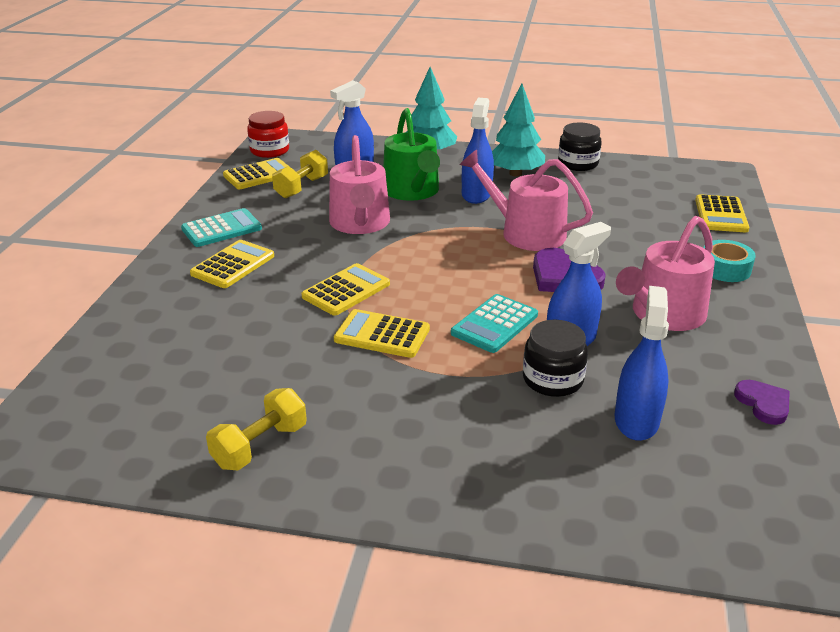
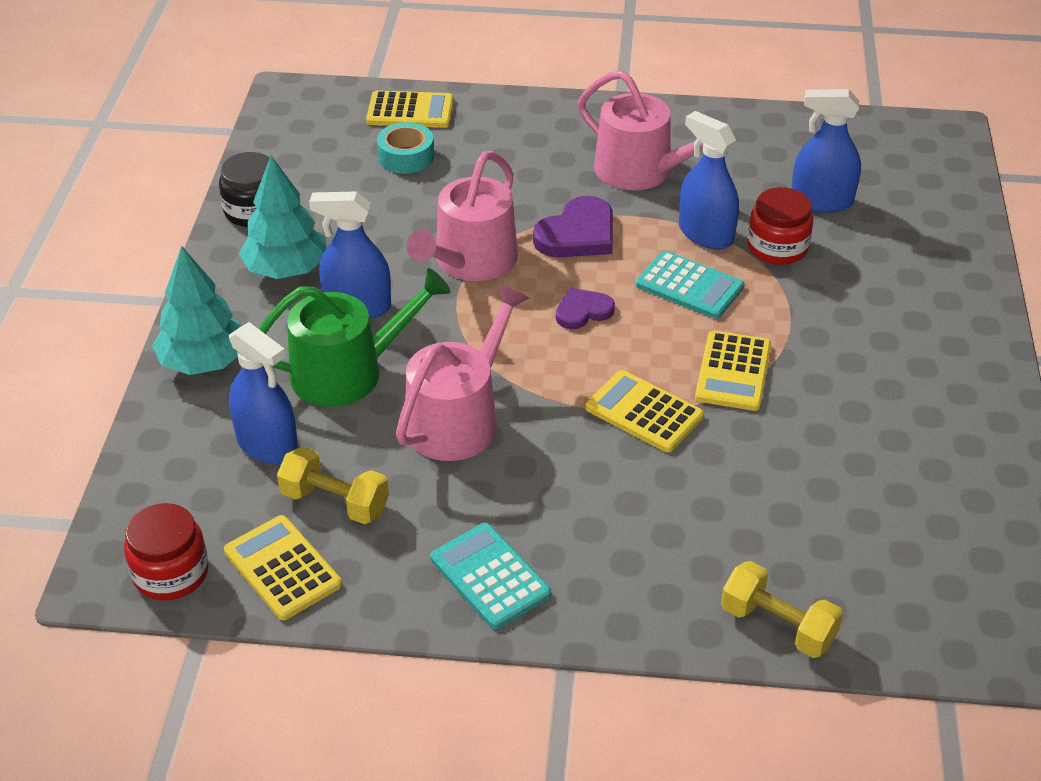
camera: 95 degrees left, 10 degrees up
yellow calculator [190,240,274,288] -> none
yellow dumbbell [206,388,307,470] -> yellow dumbbell moved to [721,561,843,658]
pink watering can [329,135,390,234] -> pink watering can turned 45 degrees counterclockwise [396,284,529,461]
black jar [523,320,588,397] -> red jar [747,187,813,265]
turquoise tape [704,240,756,282] -> turquoise tape moved to [377,122,434,174]
purple heart [734,380,790,425] -> purple heart moved to [556,288,615,329]

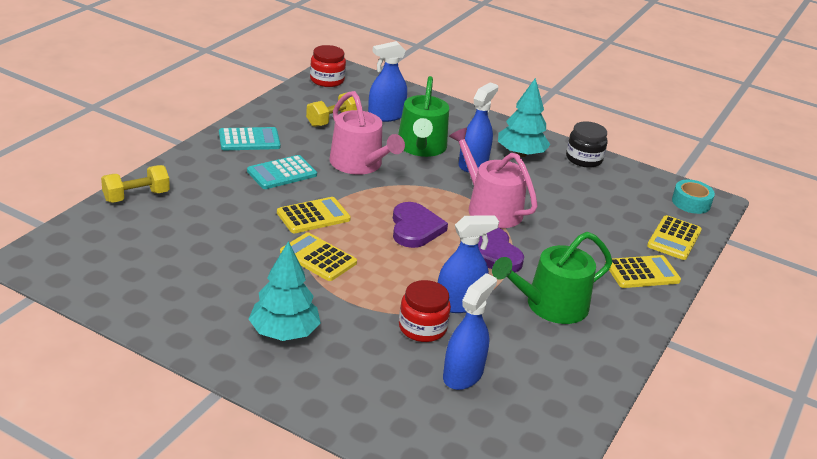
camera: 110 degrees right, 10 degrees down
turquoise tree [152,246,243,375] -> turquoise tree moved to [249,241,321,341]
yellow calculator [224,515,342,620] -> yellow calculator moved to [605,255,681,288]
turquoise tape [377,122,434,174] -> turquoise tape moved to [672,180,715,214]
purple heart [556,288,615,329] -> purple heart [393,202,448,248], size x1.61
pink watering can [578,70,703,190] -> green watering can [492,232,612,324]
turquoise calculator [636,251,744,319] -> turquoise calculator moved to [247,155,317,189]

